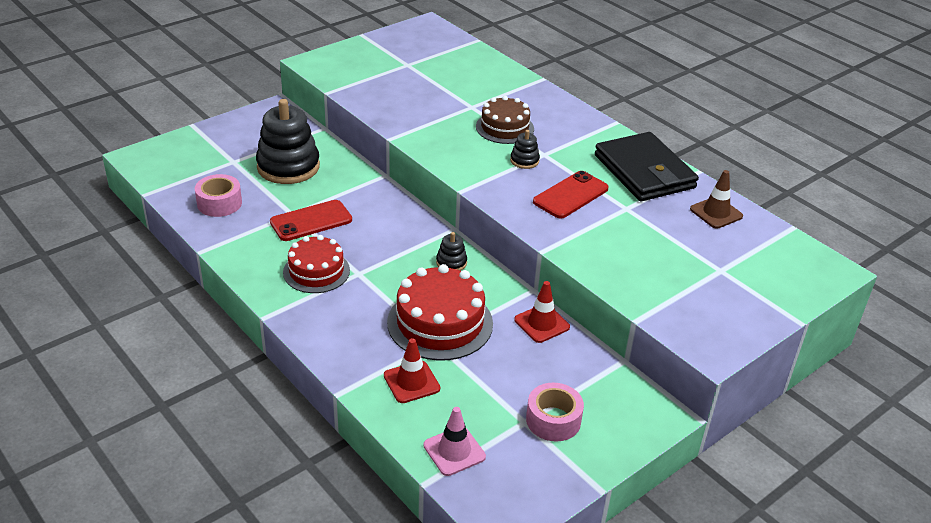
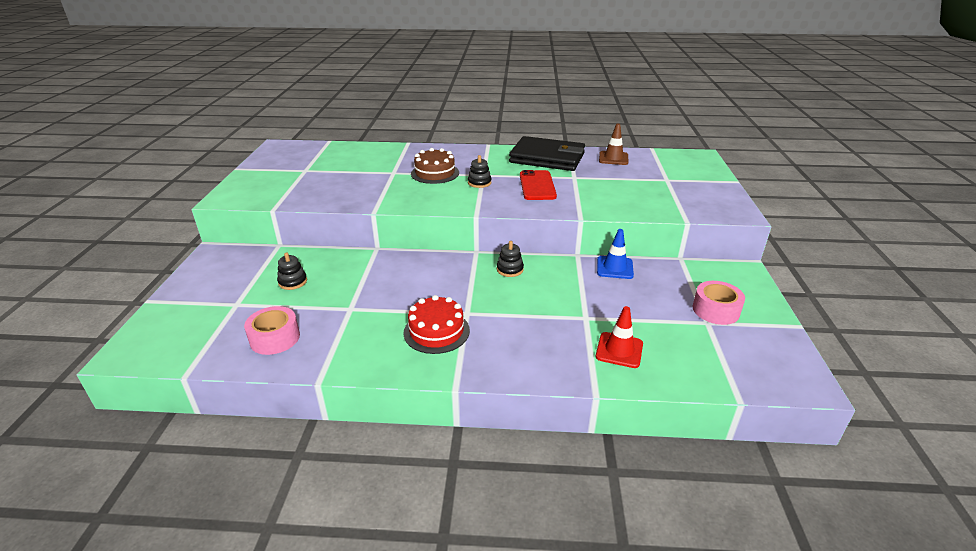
camera: 45 degrees left, 5 degrees down
black stacking toy [256,99,320,184] -> black stacking toy [277,253,307,290], size x0.45
red phone [270,200,352,241] -> none
red cake [387,264,493,361] -> none
pink traffic cone [423,407,486,476] -> none
red traffic cone [514,281,570,343] -> blue traffic cone [597,229,634,279]

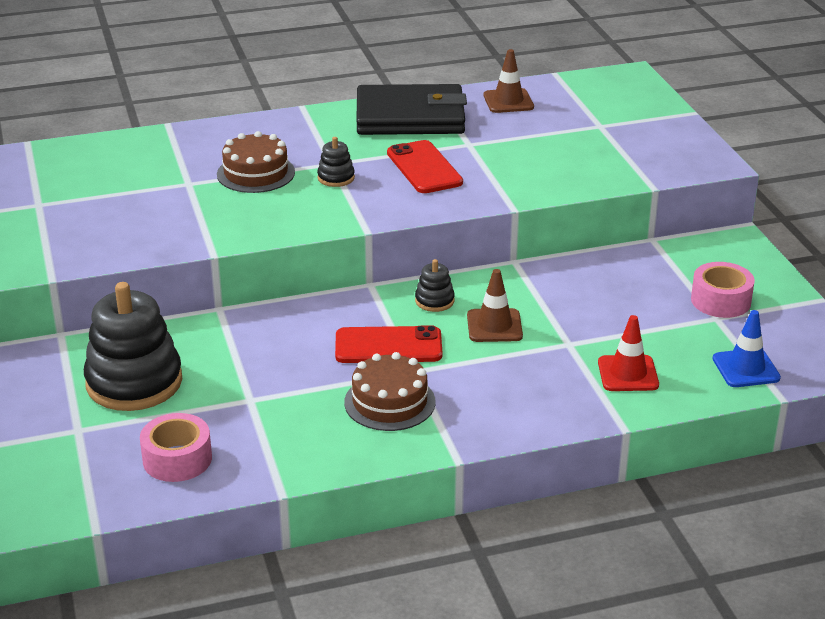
camera: 20 degrees left, 0 degrees up
black stacking toy [277,253,307,290] -> black stacking toy [84,282,182,411], size x2.25
red cake [404,295,470,354] -> brown cake [344,352,436,431]
blue traffic cone [597,229,634,279] -> blue traffic cone moved to [713,310,781,387]
none -> red phone [335,325,443,363]
none -> brown traffic cone [467,269,523,342]

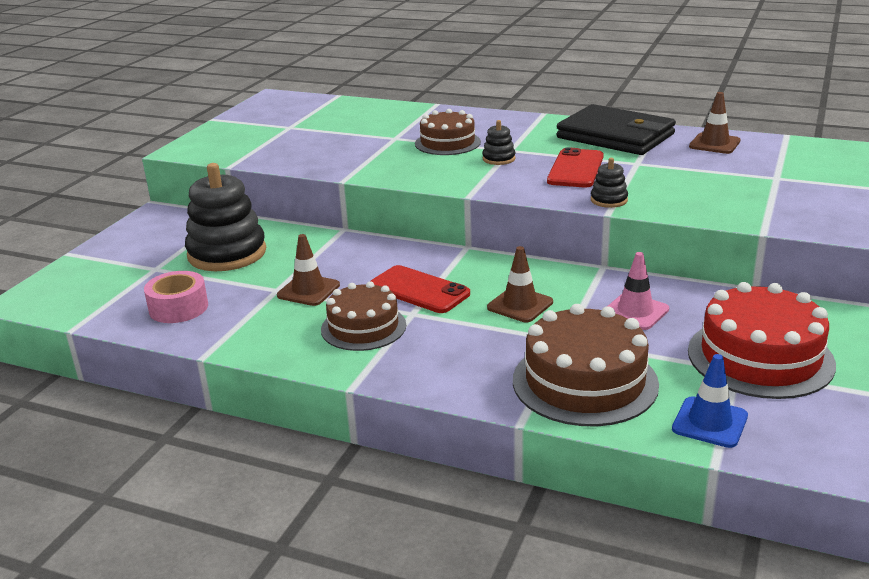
camera: 40 degrees right, 5 degrees down
black stacking toy [415,259,455,312] -> black stacking toy moved to [591,158,628,208]
red traffic cone [598,315,659,391] -> brown cake [513,304,659,426]
pink tape [691,262,755,318] -> red cake [688,282,836,399]
none -> brown traffic cone [277,234,340,306]
none -> pink traffic cone [608,252,669,330]

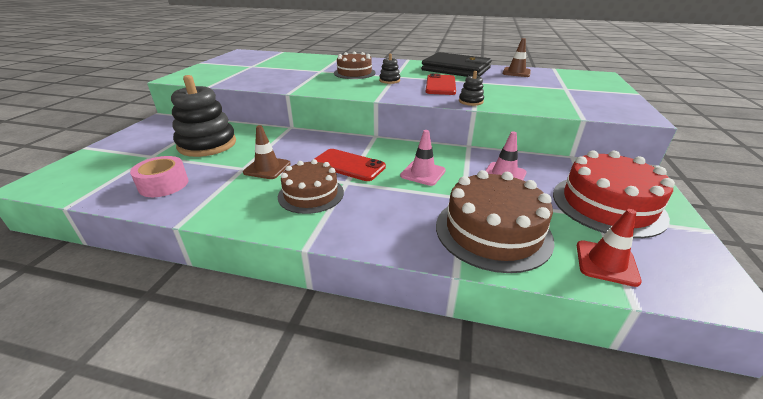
camera: 10 degrees left, 5 degrees up
brown traffic cone [487,246,553,322] -> pink traffic cone [400,130,446,186]
blue traffic cone [672,354,748,448] -> red traffic cone [577,209,642,287]

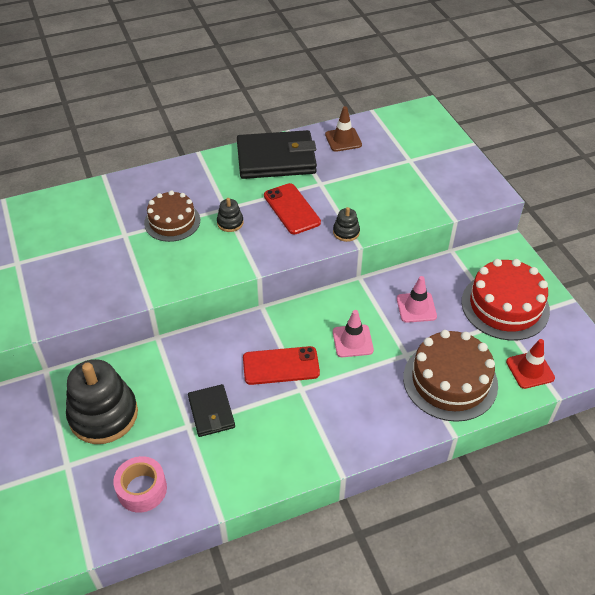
camera: 35 degrees left, 15 degrees up
brown traffic cone [243,125,290,179] -> black wallet [188,384,235,437]
brown cake [278,159,344,214] -> none

